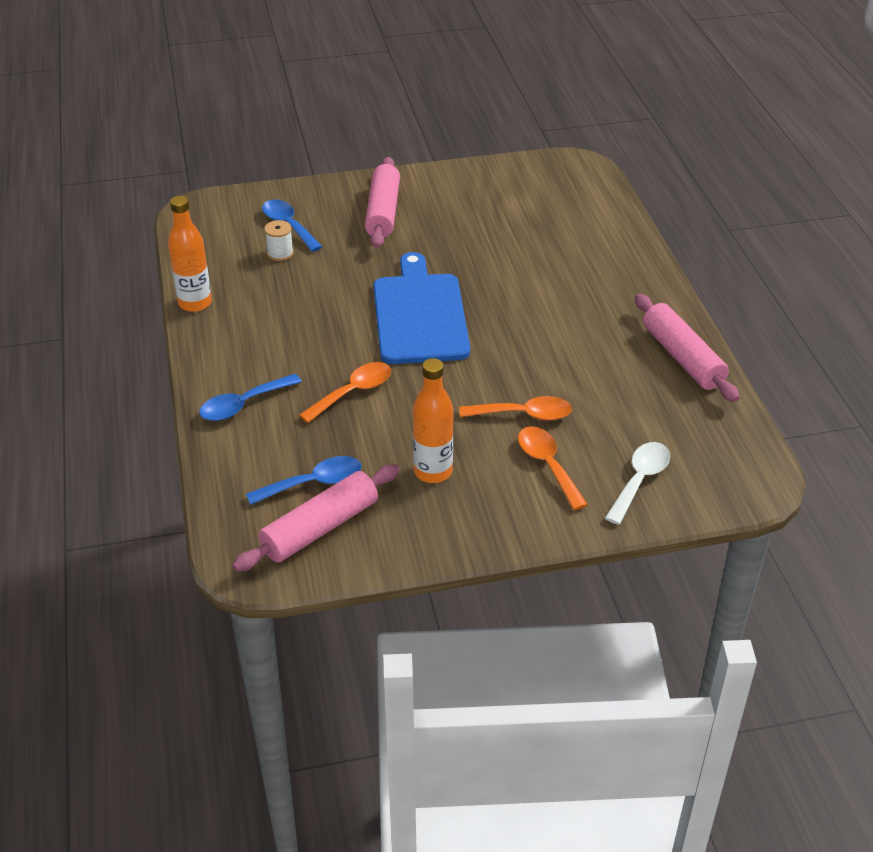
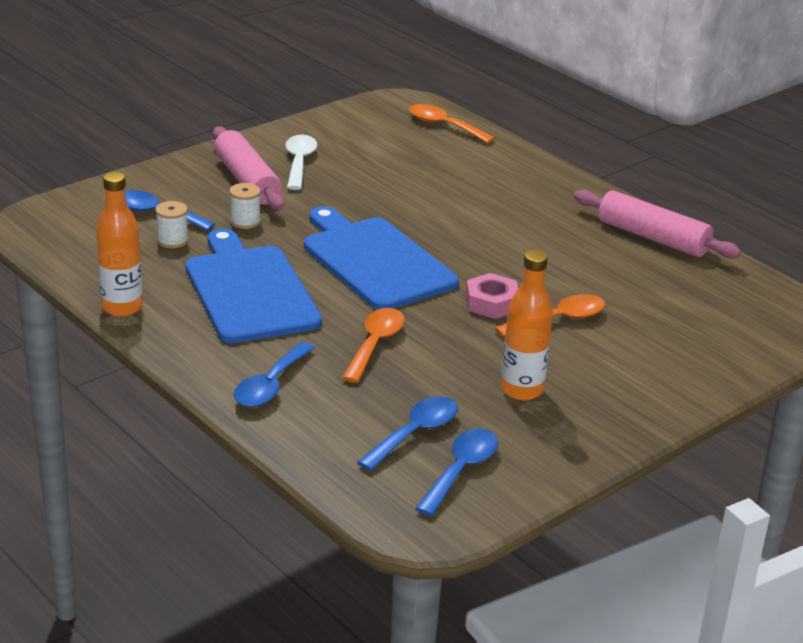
camera: 30 degrees left, 10 degrees down
pink rolling pin [232,464,400,572] -> blue spoon [415,429,498,516]
orange spoon [518,426,588,510] -> orange spoon moved to [409,104,495,143]
white spoon [605,442,670,525] -> white spoon moved to [286,135,317,190]
none -> blue cutting board [185,228,322,343]
none -> white spool [229,183,261,229]
none -> pink nut [466,273,518,319]

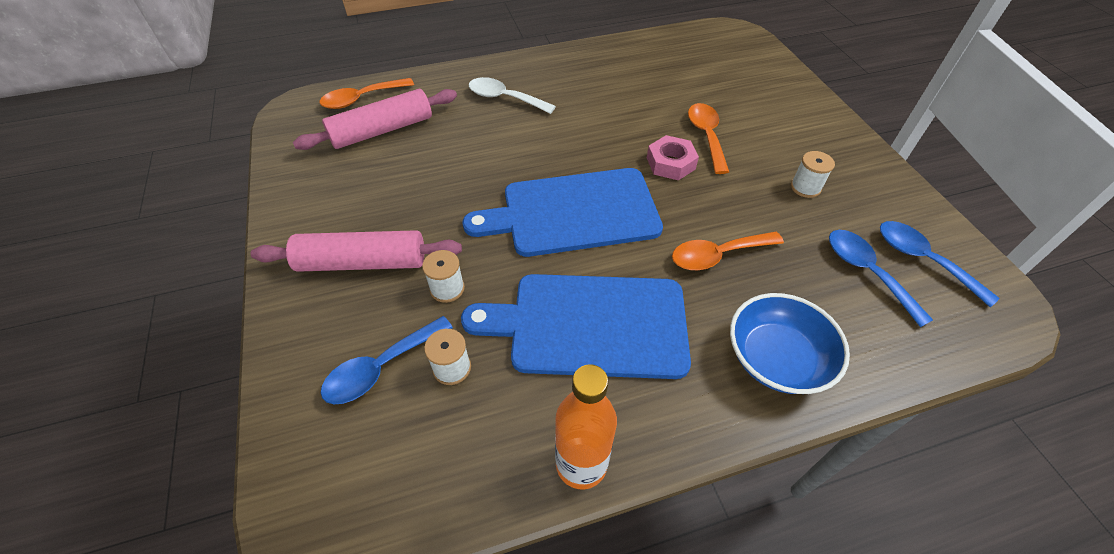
camera: 65 degrees left, 20 degrees up
blue spoon [234,342,315,407] -> blue bowl [730,293,850,394]
white spoon [286,135,317,190] -> white spoon moved to [469,77,556,114]
orange spoon [342,308,405,383] -> orange spoon turned 60 degrees counterclockwise [672,232,784,270]
orange bottle [501,250,553,400] -> white spool [791,151,835,198]
pink rolling pin [574,190,741,259] -> pink rolling pin moved to [293,89,457,150]

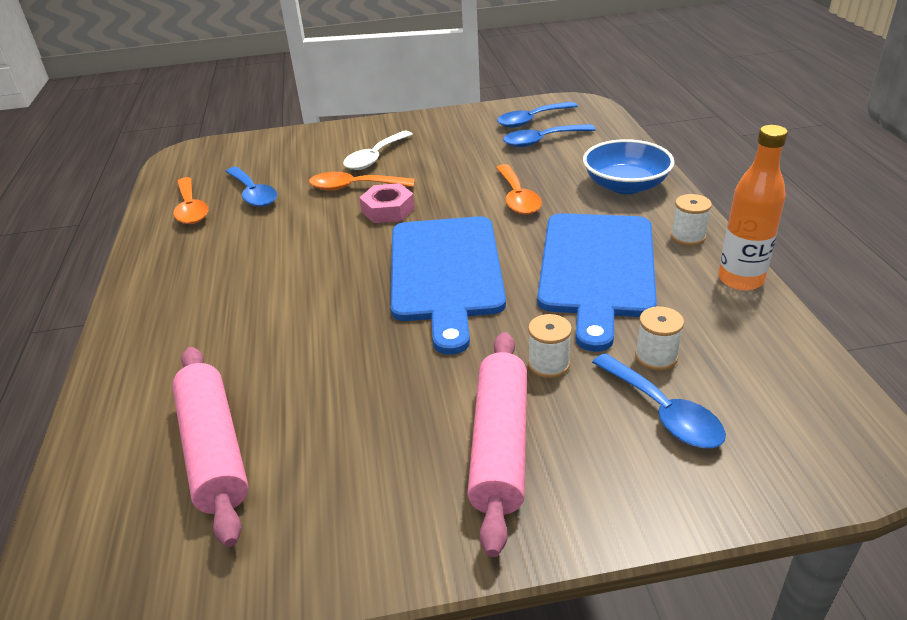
camera: 80 degrees left, 15 degrees down
orange spoon [320,78,414,109] -> orange spoon moved to [173,177,208,224]
white spoon [469,77,556,114] -> white spoon moved to [343,131,413,170]
white spool [791,151,835,198] -> white spool moved to [671,194,712,246]
none -> blue spoon [226,167,277,207]

